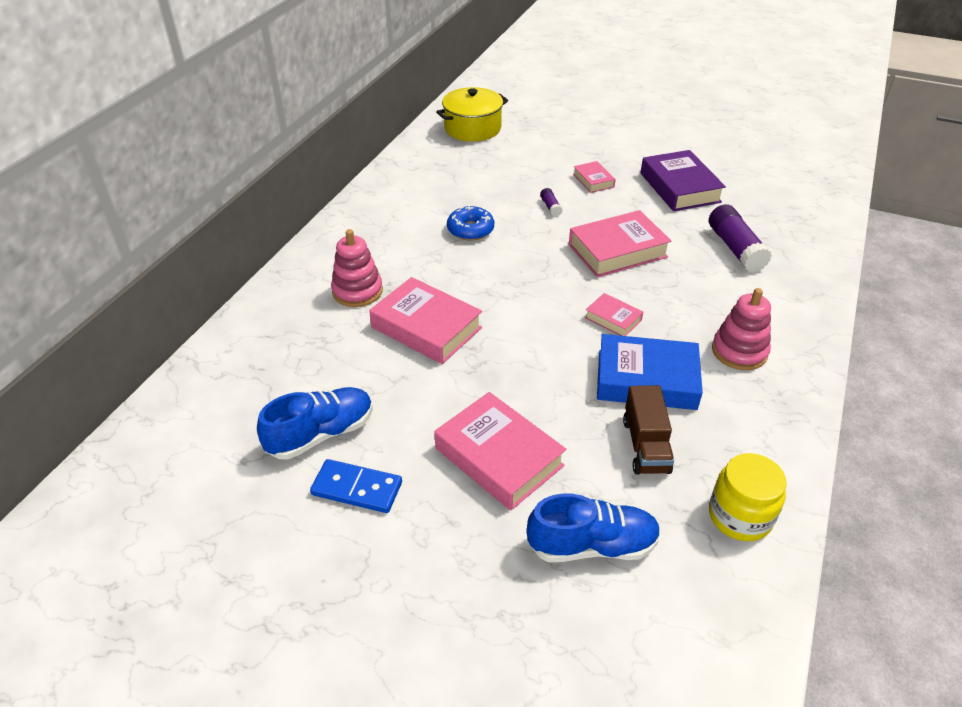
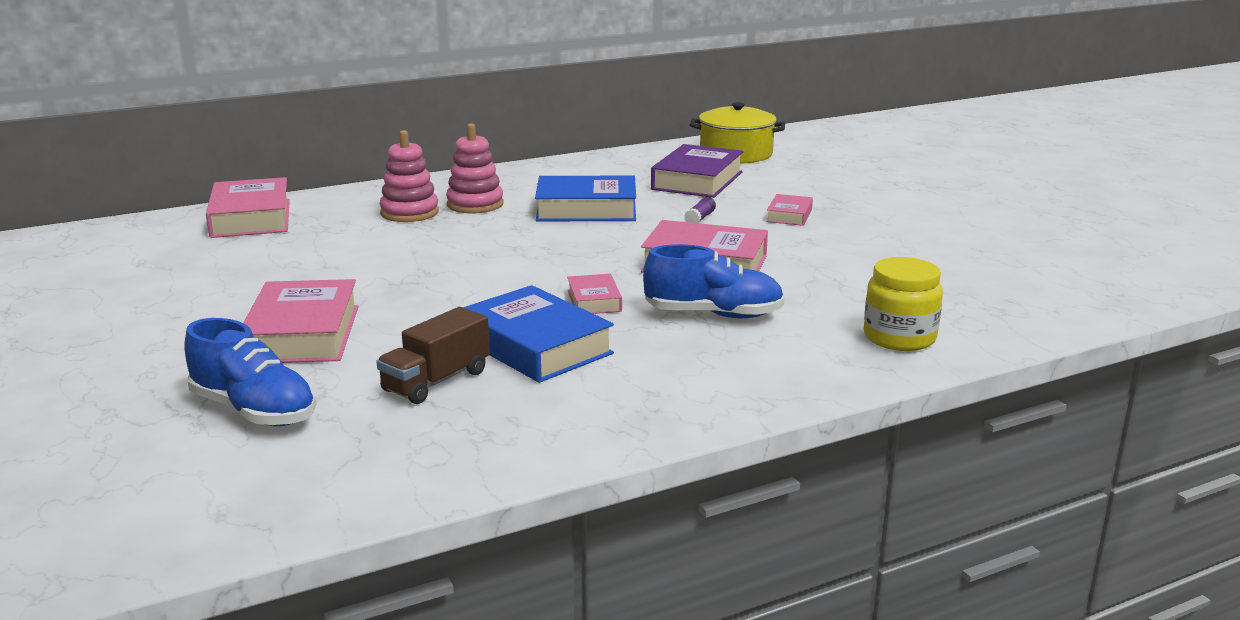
camera: 40 degrees right, 20 degrees down
blue shoe [257,387,373,459] -> blue shoe moved to [643,244,784,318]
blue domino [310,459,402,513] -> none
pink book [369,277,482,364] -> pink book moved to [206,177,290,238]
blue donut [447,206,494,241] -> blue book [535,176,636,221]
purple book [640,150,726,211] -> purple book moved to [651,144,744,198]
purple glue stick [709,204,772,272] -> none
yellow jar [709,453,787,541] -> yellow jar moved to [864,257,943,351]
pink stacking toy [712,288,771,370] -> pink stacking toy moved to [446,124,504,213]

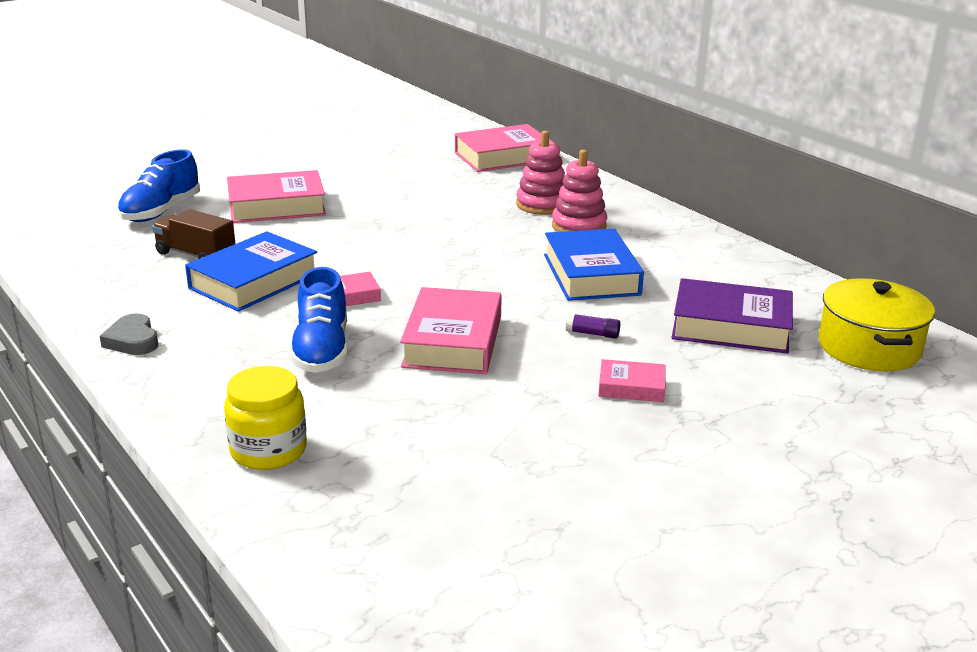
camera: 80 degrees right, 5 degrees up
none -> grey heart [100,314,158,355]

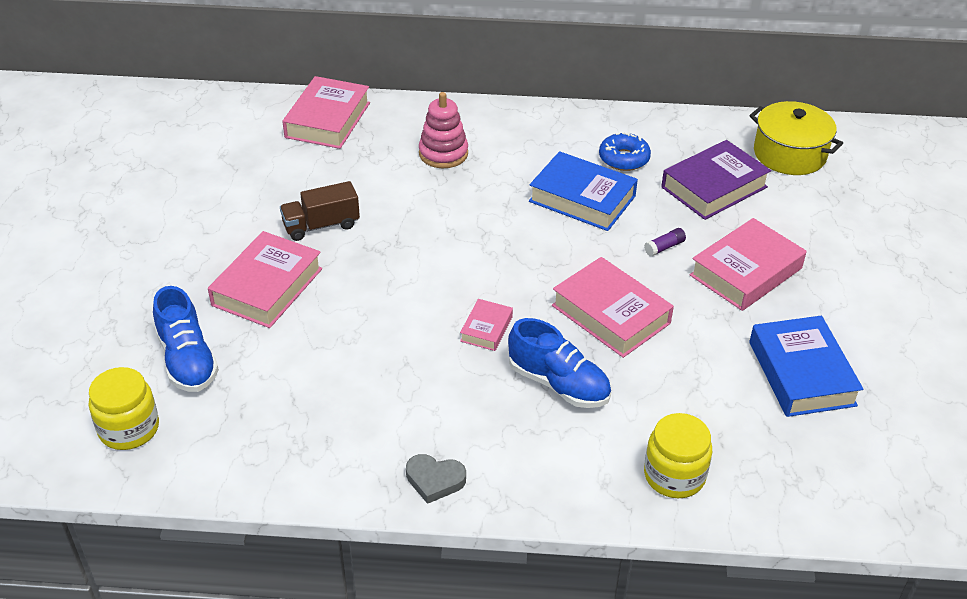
camera: 50 degrees left, 15 degrees up
brown truck [152,209,235,259] -> brown truck moved to [280,181,360,241]
blue book [185,231,317,312] -> blue book moved to [749,316,863,417]
pink stacking toy [552,150,607,232] -> none
pink book [598,359,665,402] -> pink book [690,218,806,311], size x1.93
none -> yellow jar [89,367,159,450]
none -> blue donut [599,132,651,171]

